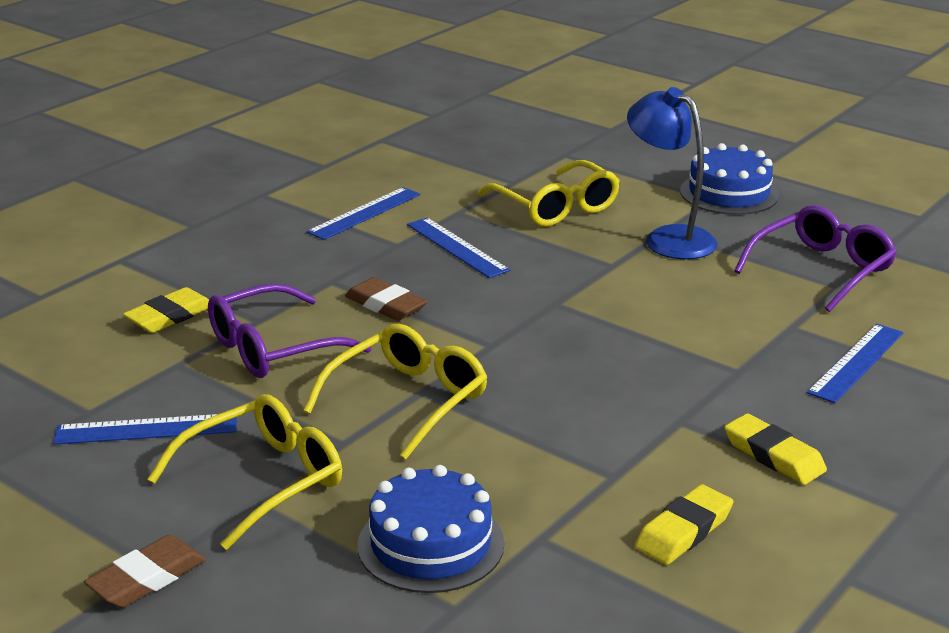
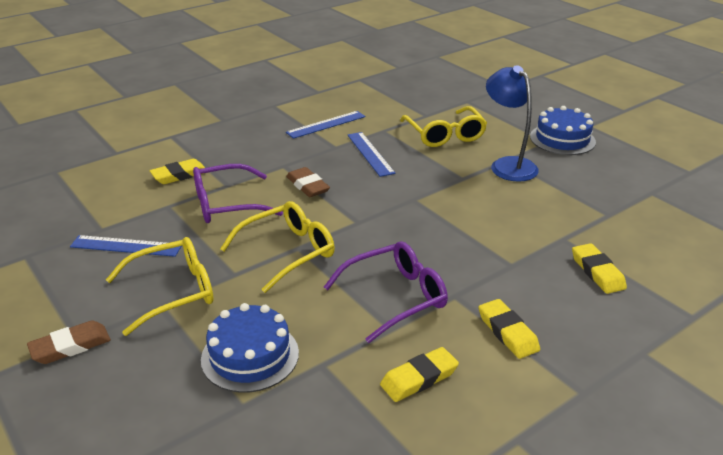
camera: 15 degrees right, 5 degrees up
purple glasses [734,205,897,312] -> purple glasses moved to [324,241,448,343]
blue ruler [807,324,903,403] -> yellow eraser [572,243,627,294]

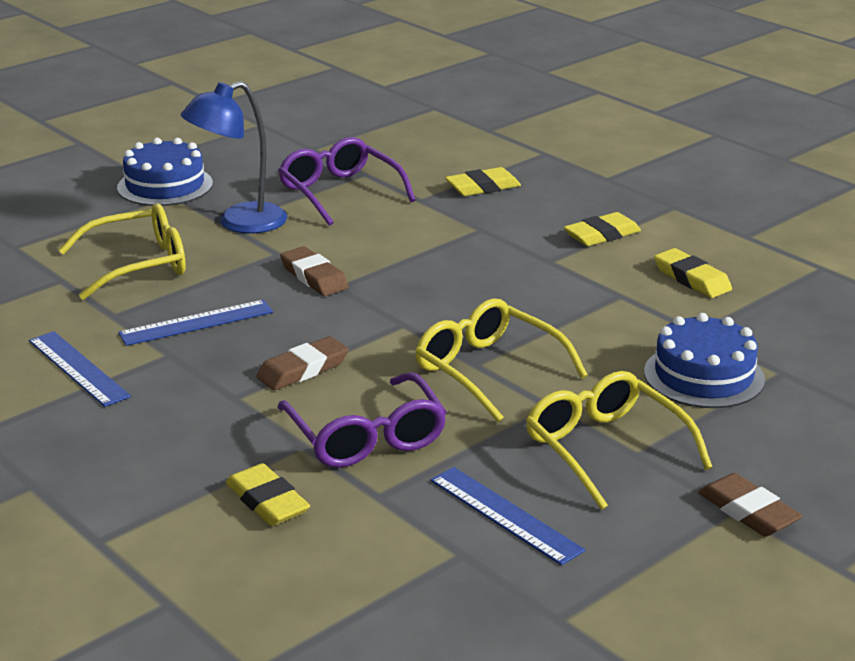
camera: 95 degrees left, 5 degrees down
blue ruler [70,235,181,257] -> blue ruler turned 45 degrees counterclockwise [430,467,585,565]
purple glasses [324,241,448,343] -> purple glasses moved to [278,137,416,226]
none -> brown eraser [280,246,349,296]

